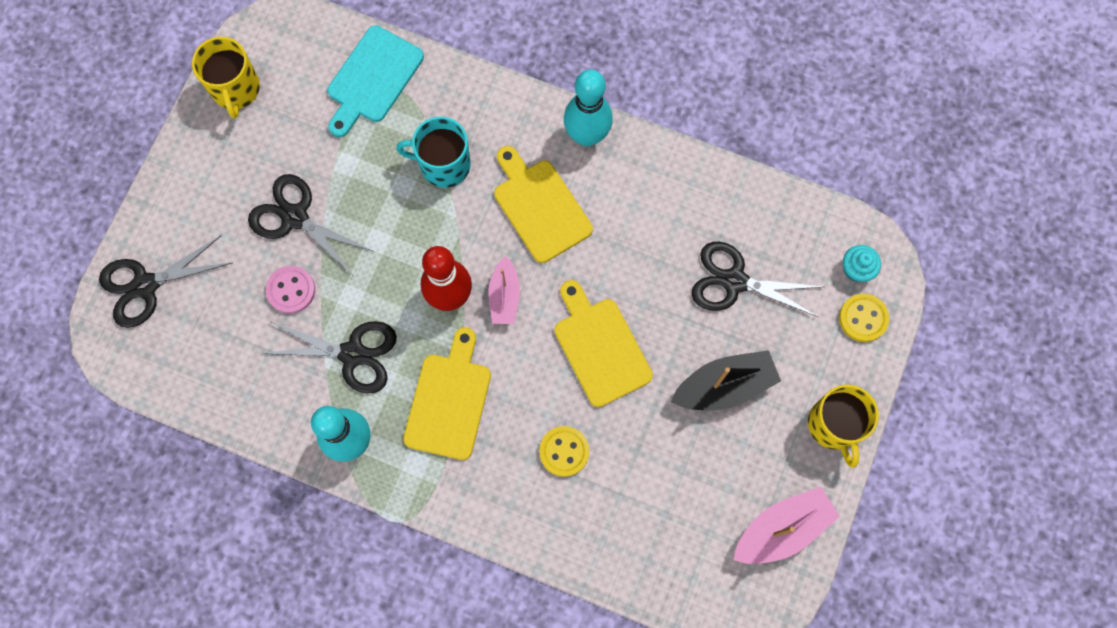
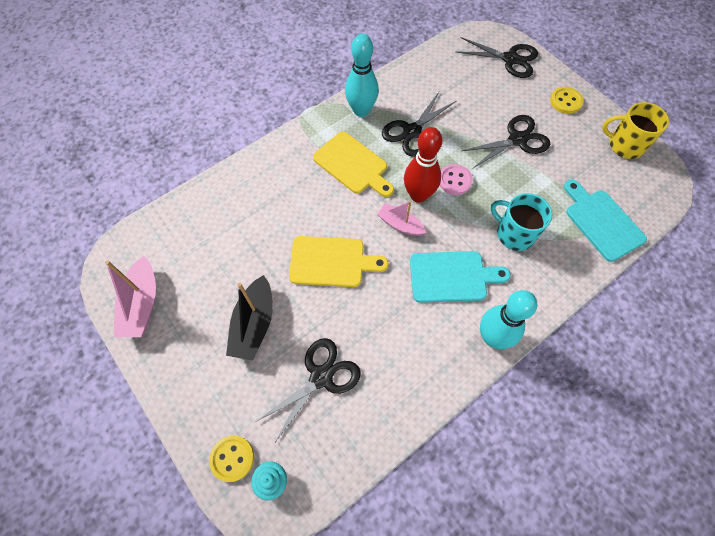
camera: 120 degrees right, 10 degrees down
black scissors [99,235,232,328] -> black scissors turned 105 degrees clockwise [456,37,538,78]
pink button [266,266,315,314] -> pink button moved to [439,164,473,195]
turquoise mug [396,117,471,188] -> turquoise mug turned 90 degrees counterclockwise [491,193,552,251]
yellow cutting board [494,146,593,263] -> turquoise cutting board [410,251,510,303]
yellow button [539,426,589,477] -> yellow button moved to [550,87,583,114]
yellow mug [808,385,879,468] -> none

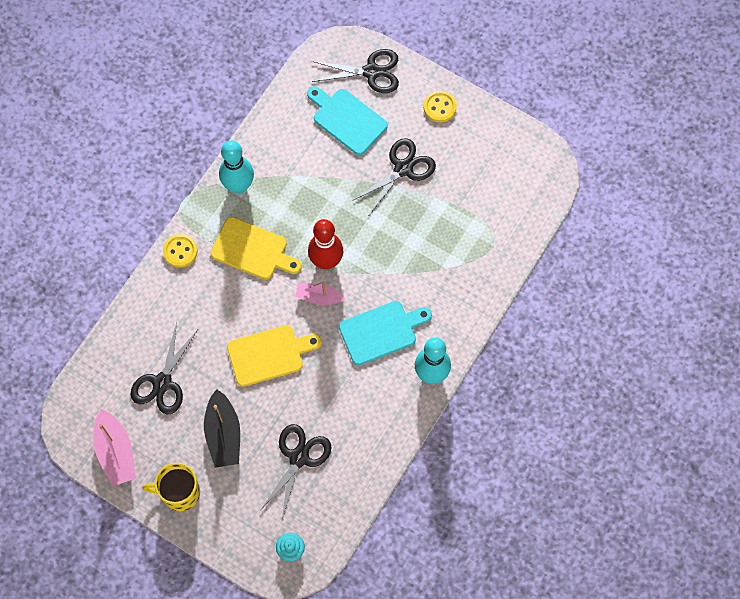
camera: 20 degrees left, 5 degrees up
yellow button [209,435,254,482] -> yellow button moved to [163,234,198,267]
black scissors [382,92,456,157] -> black scissors moved to [130,322,198,415]
pink button [439,164,473,195] -> none
turquoise mug [491,193,552,251] -> none
turquoise cutting board [564,180,647,262] -> turquoise cutting board moved to [307,86,388,155]
yellow mug [602,102,669,159] -> yellow mug moved to [142,463,200,511]

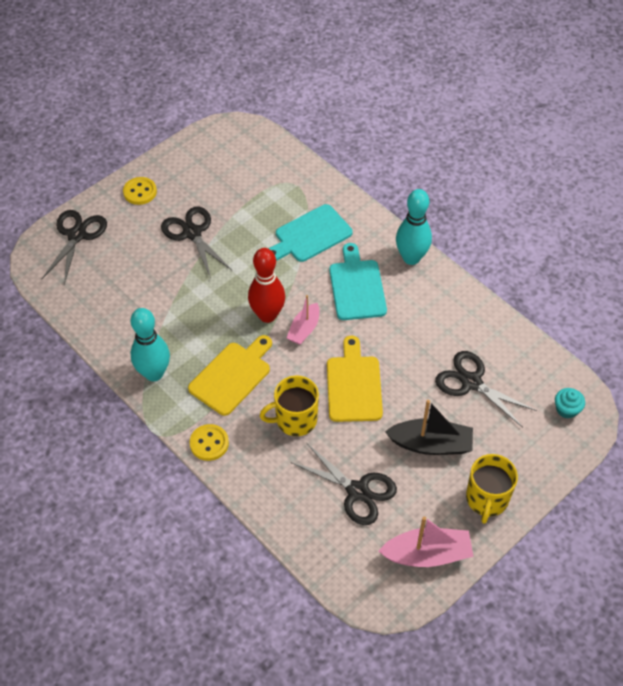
camera: 75 degrees left, 15 degrees down
turquoise cutting board [307,86,388,155] -> turquoise cutting board moved to [268,204,353,262]
none -> yellow mug [260,376,319,436]

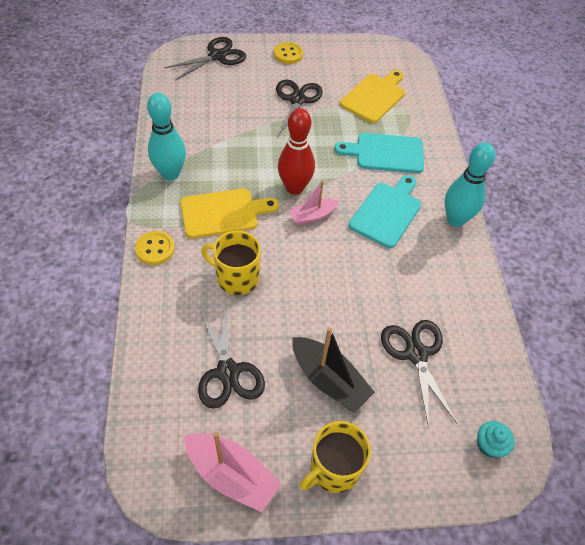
camera: 35 degrees right, 0 degrees up
yellow cutting board [327,336,383,422] -> yellow cutting board moved to [340,70,405,123]

